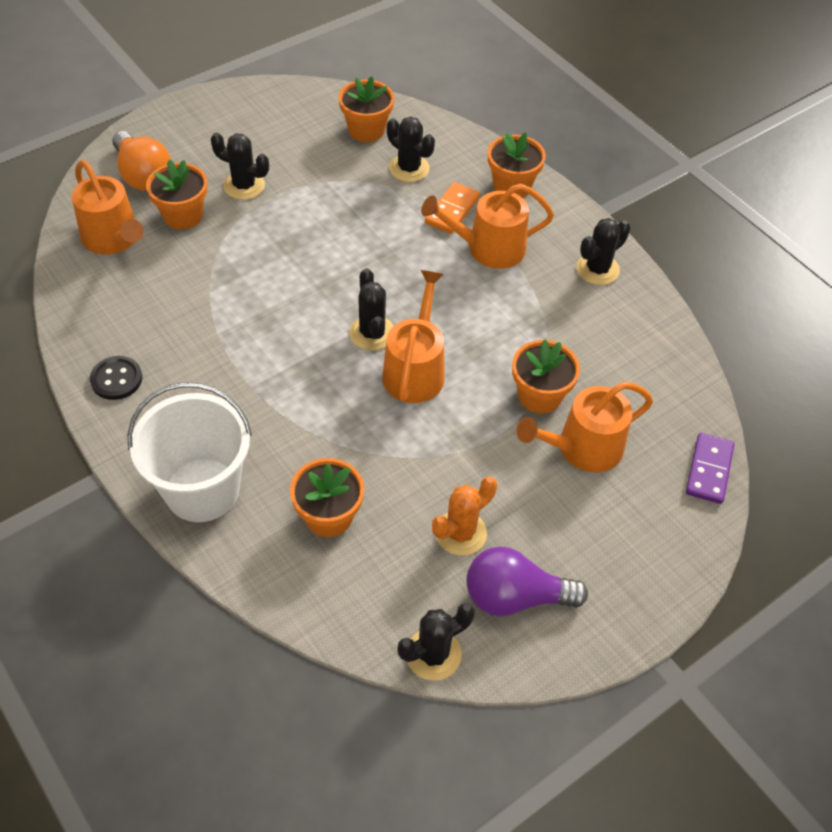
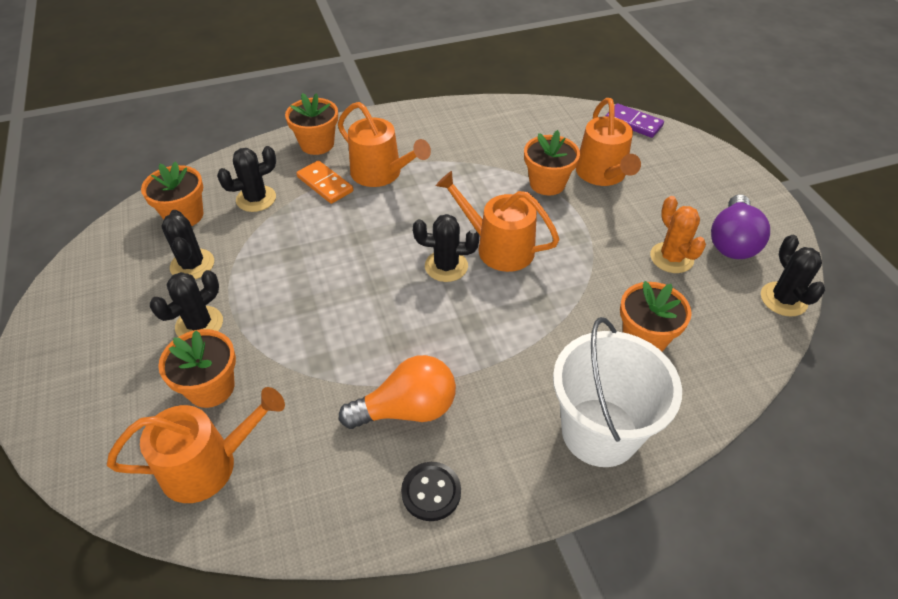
camera: 70 degrees left, 5 degrees down
orange light bulb [112,131,171,191] -> orange light bulb moved to [339,355,456,429]
orange watering can [421,184,554,269] -> orange watering can turned 60 degrees counterclockwise [338,102,431,187]
black cactus [576,218,631,285] -> black cactus moved to [162,210,214,279]

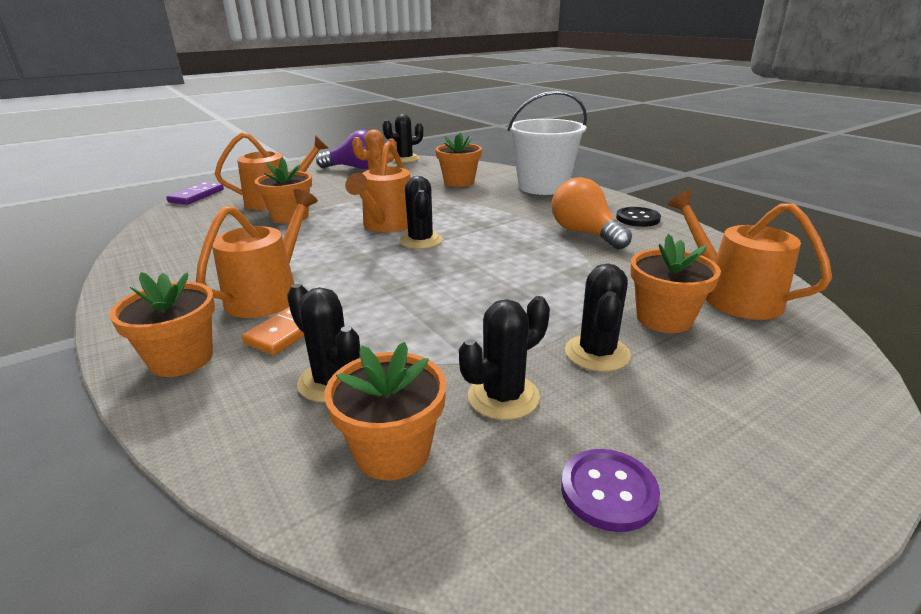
camera: 105 degrees left, 20 degrees down
black cactus [150,270,223,337] -> black cactus turned 75 degrees clockwise [565,263,631,372]
none -> purple button [561,449,660,532]

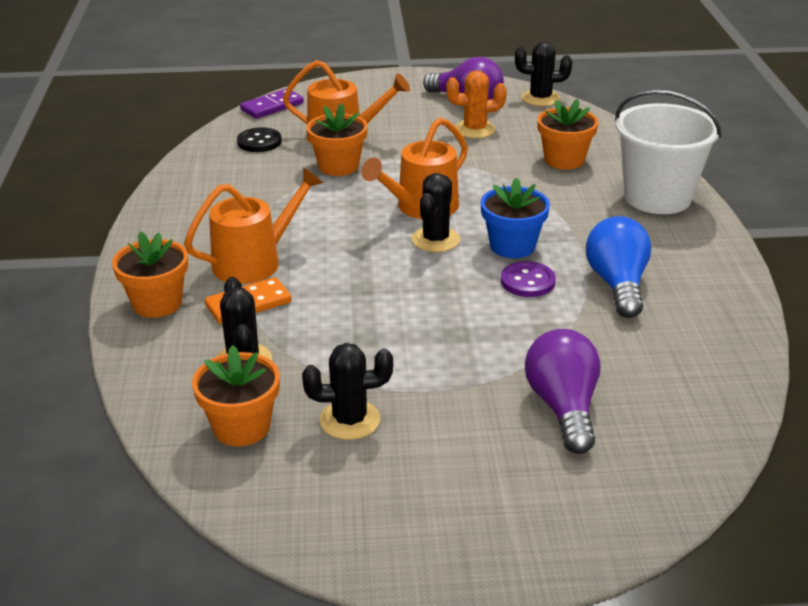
camera: 30 degrees right, 5 degrees up
orange light bulb [552,177,632,249] -> blue light bulb [586,216,651,318]
purple button [561,449,660,532] -> purple button moved to [501,261,556,297]
black cactus [565,263,631,372] -> none
black button [616,207,661,227] -> black button moved to [237,127,282,152]
orange flower pot [630,234,721,333] -> purple light bulb [525,329,601,454]
orange watering can [667,190,832,320] -> none
none -> blue flower pot [481,177,550,258]

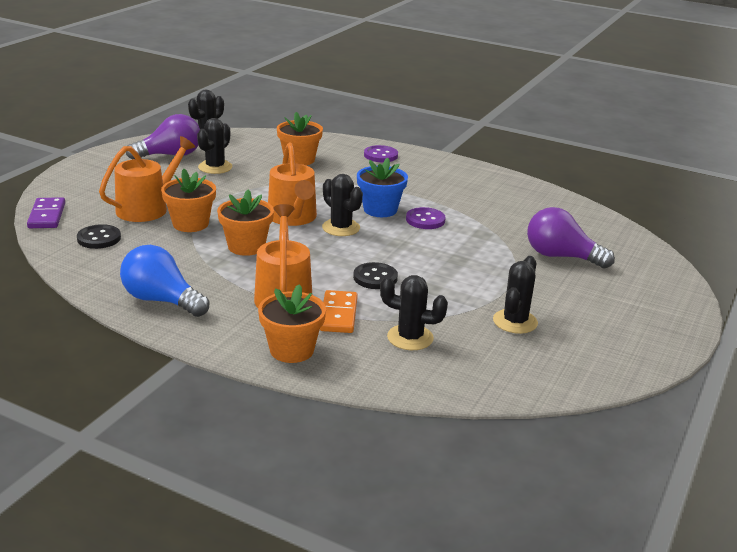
camera: 60 degrees left, 5 degrees down
orange flower pot [192,345,280,446] -> orange flower pot moved to [217,190,274,256]
orange cactus [446,70,507,138] -> black cactus [197,118,233,174]
blue light bulb [586,216,651,318] -> blue light bulb moved to [120,245,209,317]
white bucket [615,90,722,214] -> purple button [364,145,398,162]
none -> black button [353,262,398,289]

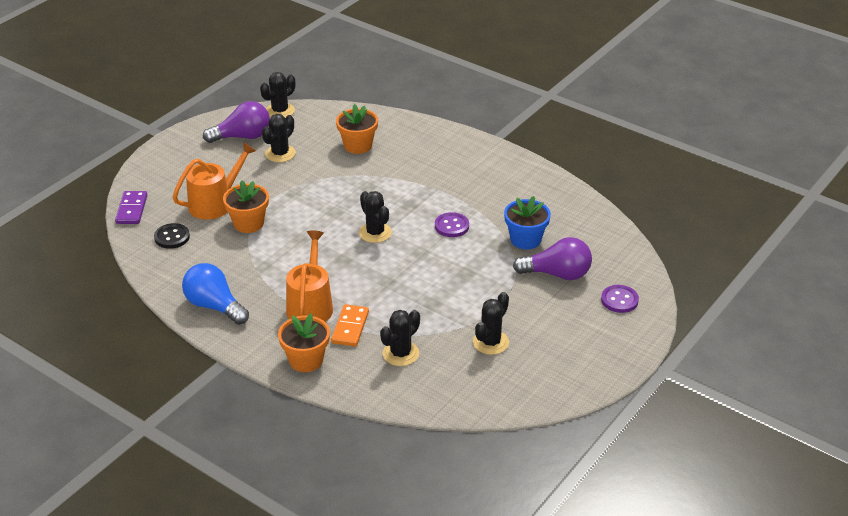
camera: 10 degrees right, 10 degrees up
orange flower pot [217,190,274,256] -> none
orange watering can [268,142,317,226] -> none
black button [353,262,398,289] -> none
blue flower pot [357,158,408,217] -> blue flower pot moved to [504,196,551,250]
purple button [364,145,398,162] -> purple button moved to [601,285,639,313]
black cactus [380,275,448,350] -> black cactus turned 75 degrees counterclockwise [380,310,420,366]
purple light bulb [527,207,615,269] -> purple light bulb turned 150 degrees clockwise [513,237,592,280]

